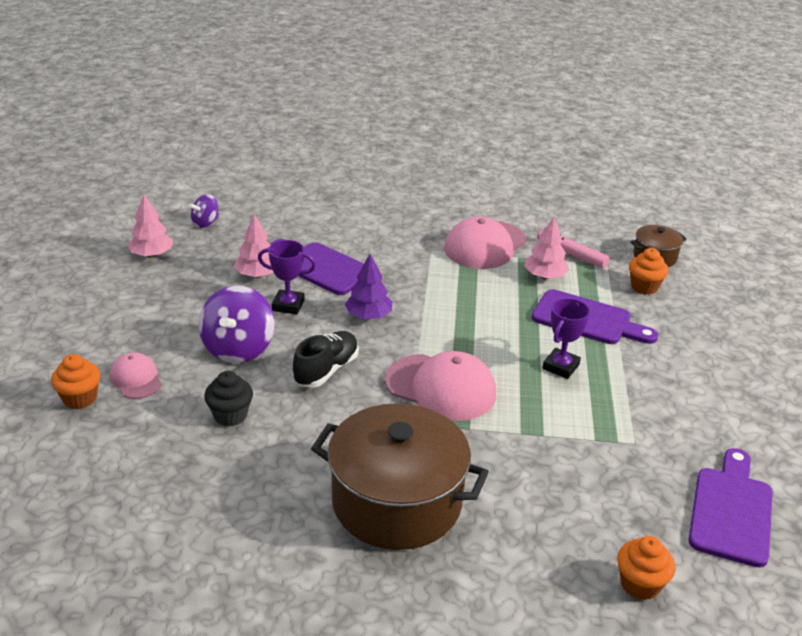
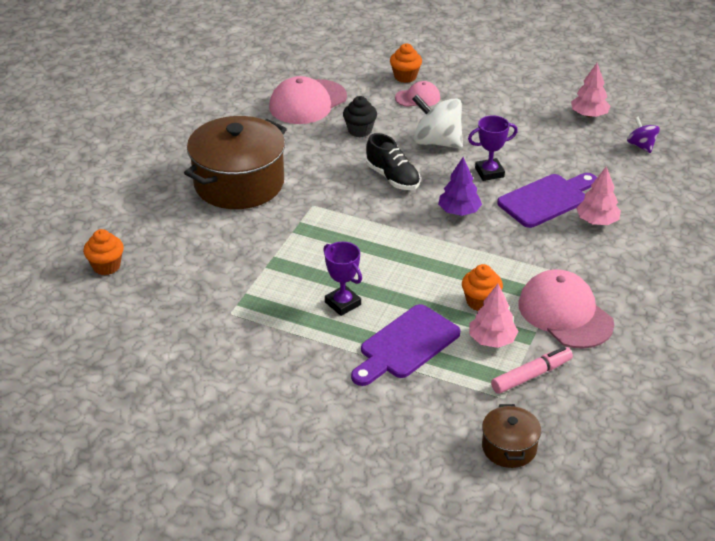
camera: 110 degrees right, 5 degrees up
purple spinning top [199,286,274,363] -> white spinning top [412,94,463,148]
pink tree [234,214,273,278] -> pink tree moved to [576,166,621,225]
purple trophy [258,240,316,314] -> purple trophy turned 45 degrees clockwise [468,115,518,181]
pink cap [385,351,496,421] -> pink cap moved to [269,76,347,124]
orange cupcake [629,248,669,295] -> orange cupcake moved to [462,264,503,311]
purple cutting board [688,448,773,568] -> none

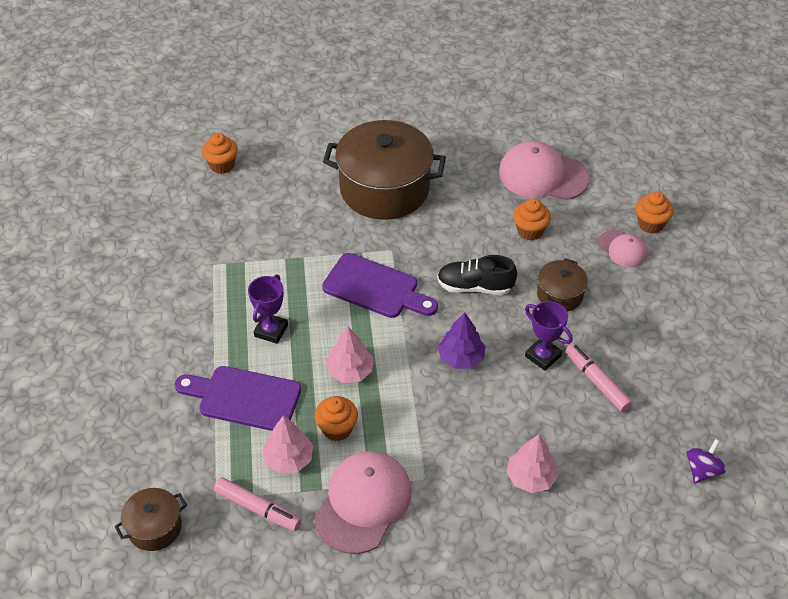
camera: 60 degrees right, 10 degrees up
black cupcake [343,96,377,137] -> orange cupcake [513,198,551,240]
black shoe [366,133,421,190] -> black shoe turned 75 degrees clockwise [437,255,517,295]
white spinning top [412,94,463,148] -> brown pot [537,258,588,312]
purple cutting board [497,173,597,228] -> purple cutting board moved to [322,253,438,318]
pink tree [571,63,611,117] -> pink tree moved to [325,326,374,383]
none -> pink marker [566,343,632,412]

